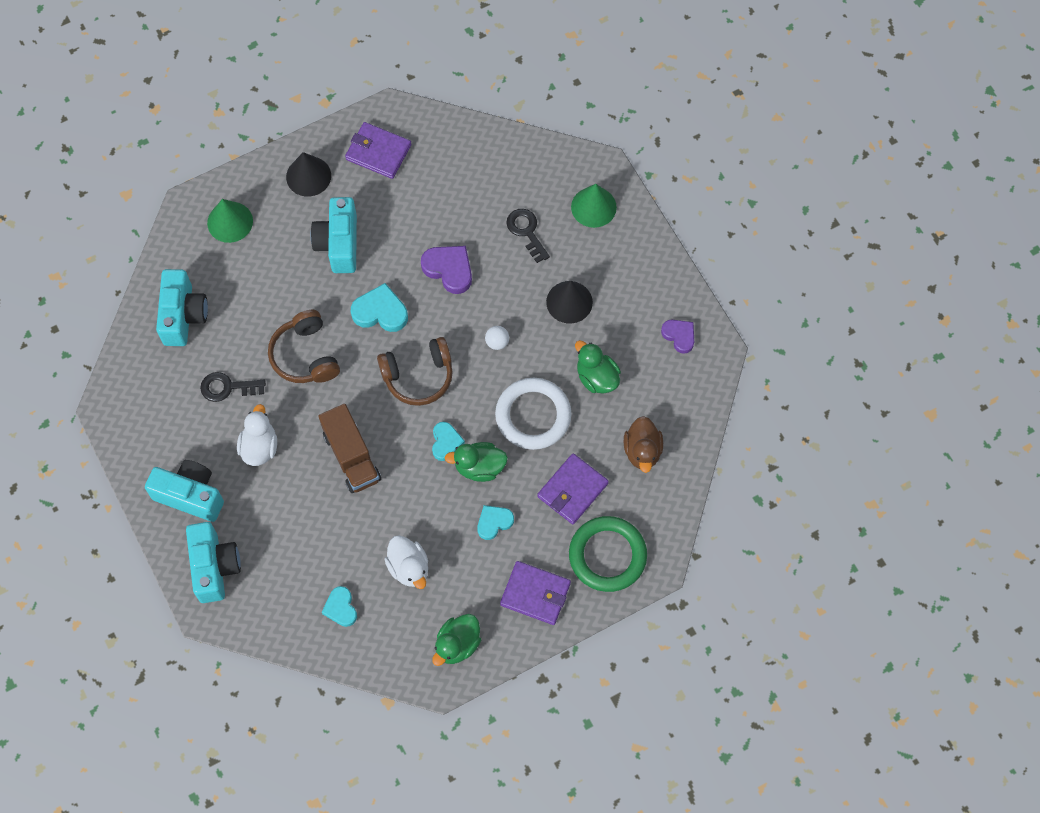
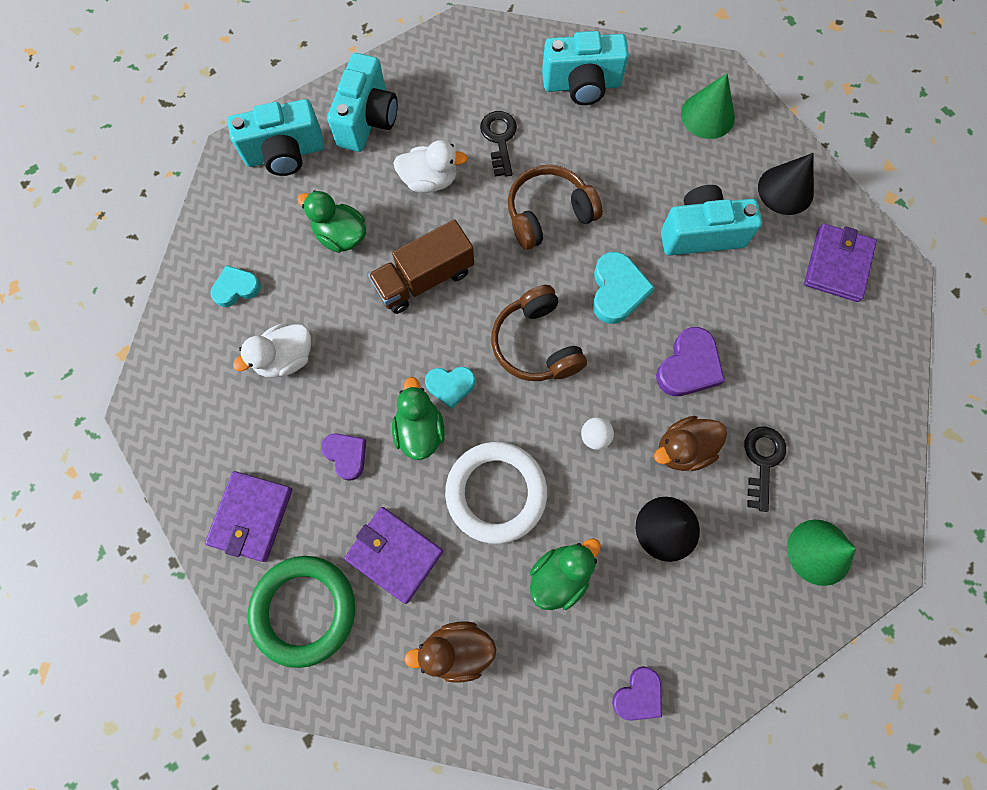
camera: 85 degrees right, 5 degrees up
green duck [432,614,481,666] -> green duck moved to [297,190,366,253]
turquoise heart [477,505,514,540] -> purple heart [321,433,366,481]
black key [506,209,550,263] -> black key turned 45 degrees counterclockwise [744,427,786,512]
none -> brown duck [654,416,727,471]

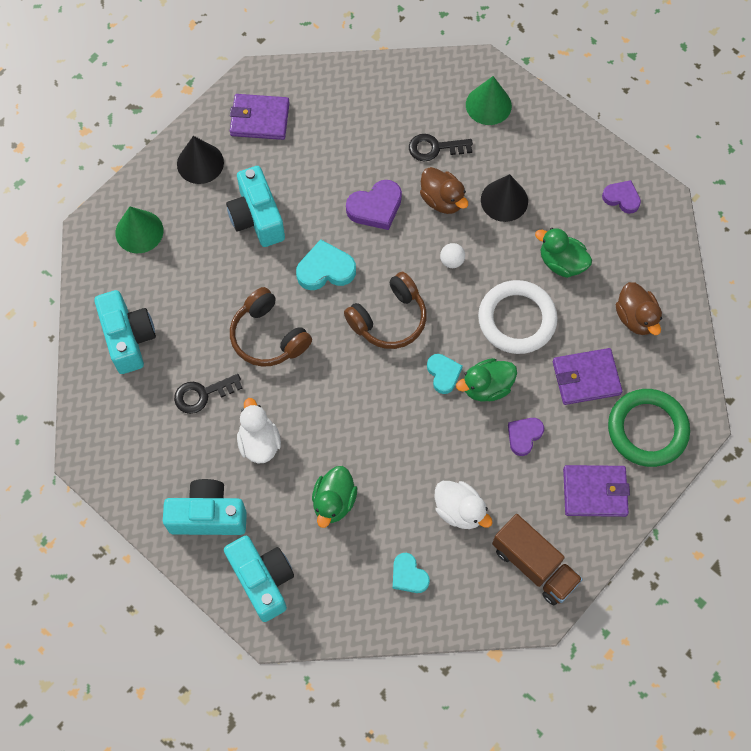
camera: 105 degrees left, 5 degrees down
purple wallet [344,507,443,604] -> purple wallet turned 60 degrees clockwise [553,348,623,405]
brown truck [368,219,474,314] -> brown truck moved to [492,514,583,605]
purple heart [656,327,725,396] -> purple heart turned 135 degrees clockwise [346,180,402,230]

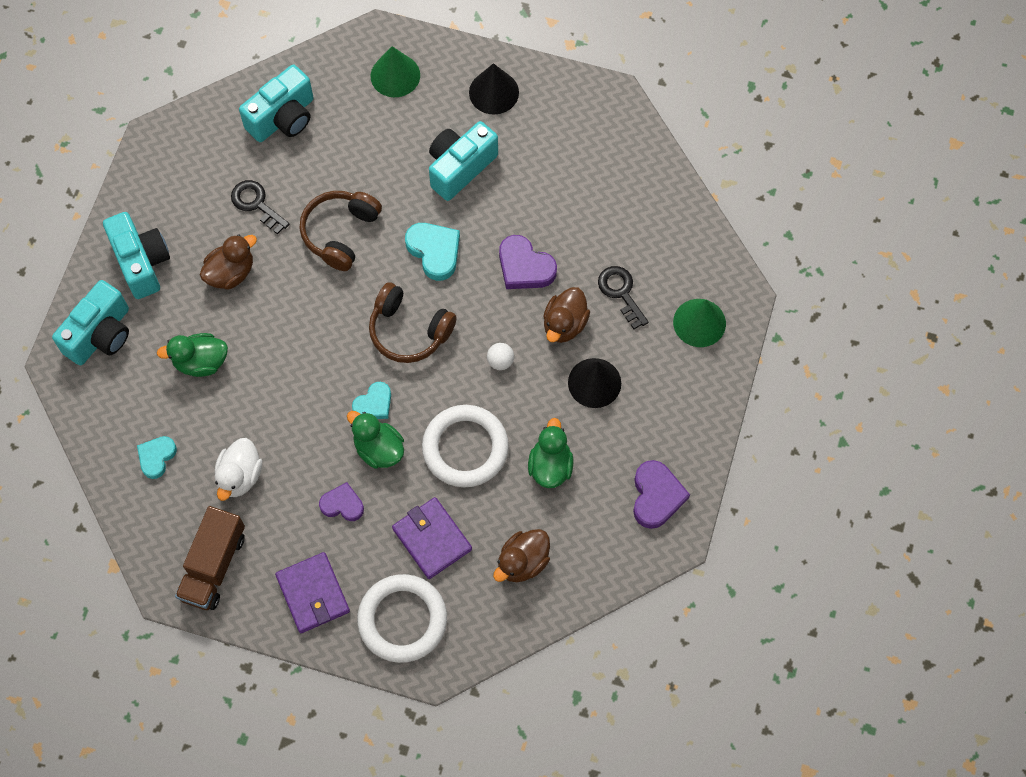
camera: 65 degrees right, 0 degrees up
purple wallet [230,94,290,140] -> none
white duck [237,398,281,463] -> brown duck [200,234,257,290]
purple heart [602,180,641,214] -> purple heart [633,460,690,529], size x1.50
green ring [608,389,690,467] -> white ring [357,574,447,663]

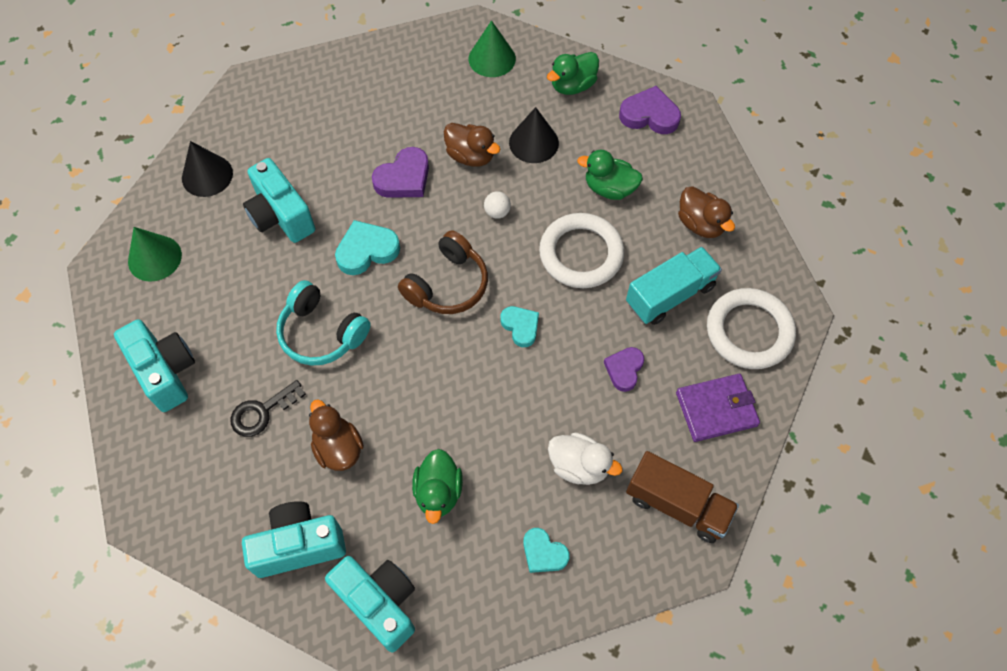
camera: 80 degrees left, 5 degrees down
brown headphones [299,191,382,271] -> turquoise headphones [276,280,371,366]
green duck [347,411,404,469] -> green duck moved to [547,52,599,95]
purple wallet [392,497,472,579] -> turquoise truck [626,247,722,325]
black key [598,266,648,329] -> none

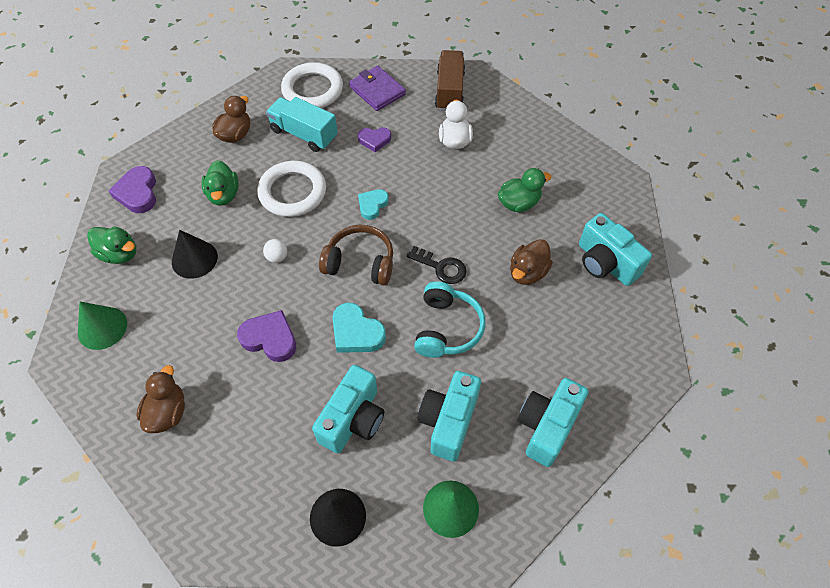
camera: 115 degrees left, 5 degrees down
black key [230,380,306,437] -> black key moved to [406,246,467,284]
turquoise camera [325,556,415,652] -> turquoise camera moved to [417,371,481,462]
brown duck [444,123,501,167] -> brown duck moved to [137,365,185,433]
turquoise heart [523,528,570,573] -> none

